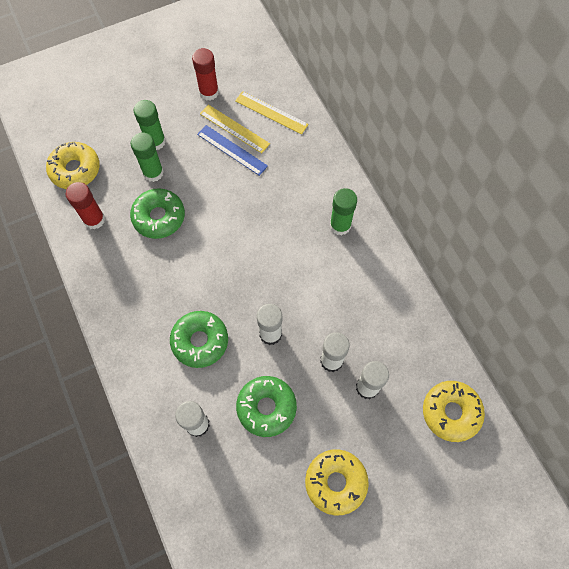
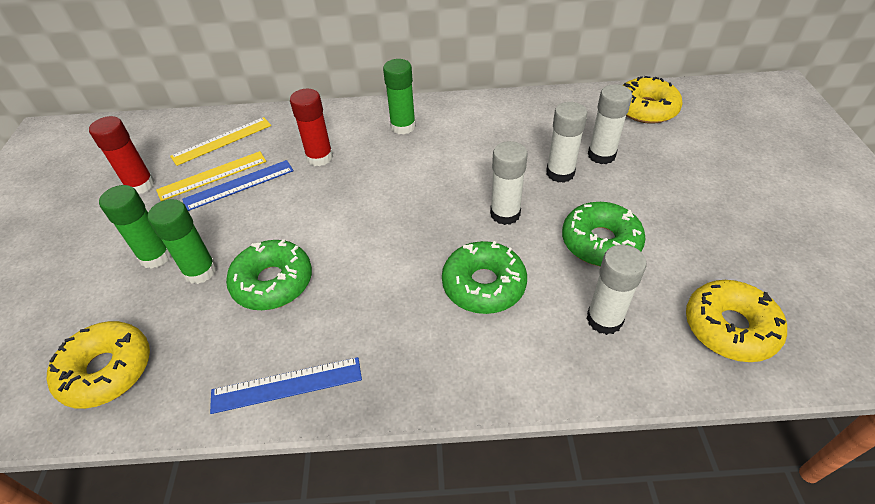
camera: 65 degrees left, 20 degrees down
red glue stick [66,182,105,230] -> red glue stick moved to [290,89,333,166]
yellow donut [305,449,369,516] -> yellow donut moved to [686,280,787,362]
none -> blue ruler [210,357,362,414]

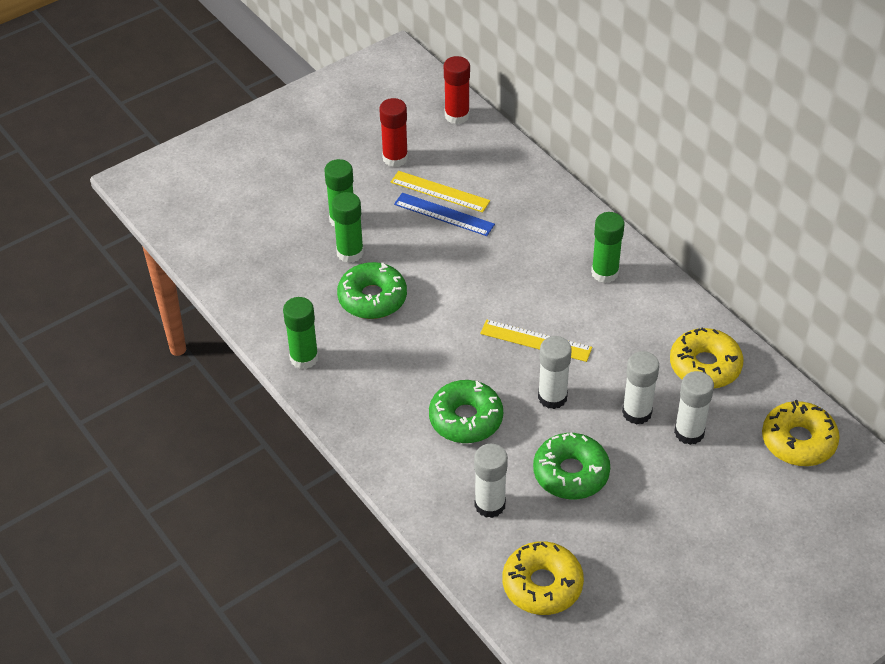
camera: 55 degrees right, 0 degrees up
yellow donut [47,321,150,409] -> yellow donut moved to [670,328,743,388]
yellow ruler [170,117,271,166] -> yellow ruler moved to [480,320,592,362]
blue ruler [210,357,362,414] -> green glue stick [283,297,319,369]
red glue stick [290,89,333,166] -> red glue stick moved to [444,56,470,124]

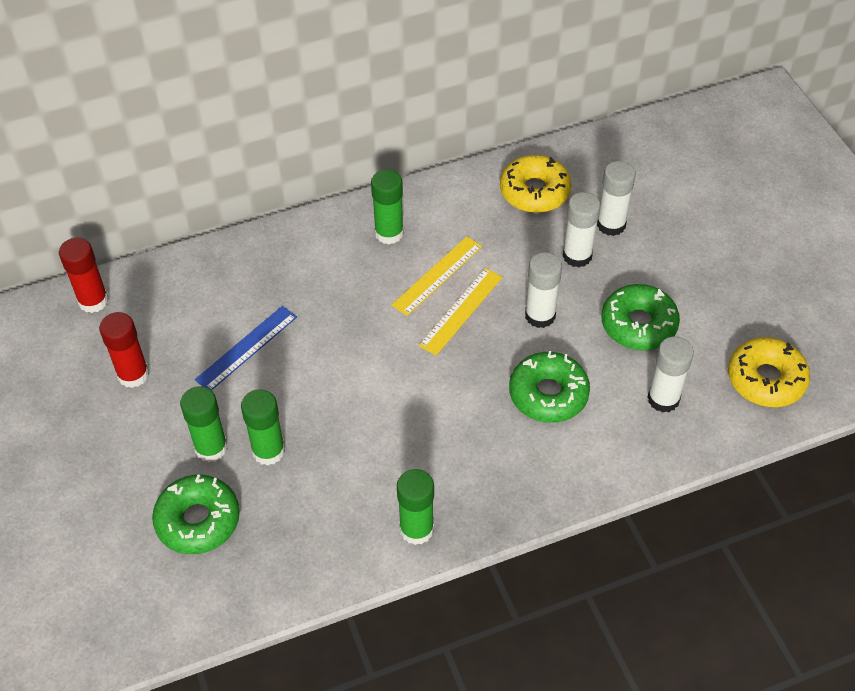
camera: 75 degrees left, 5 degrees up
green donut [337,262,407,319] -> green donut moved to [152,475,240,554]
yellow ruler [391,171,490,213] -> yellow ruler moved to [392,236,482,316]
yellow donut [762,400,840,466] -> none

